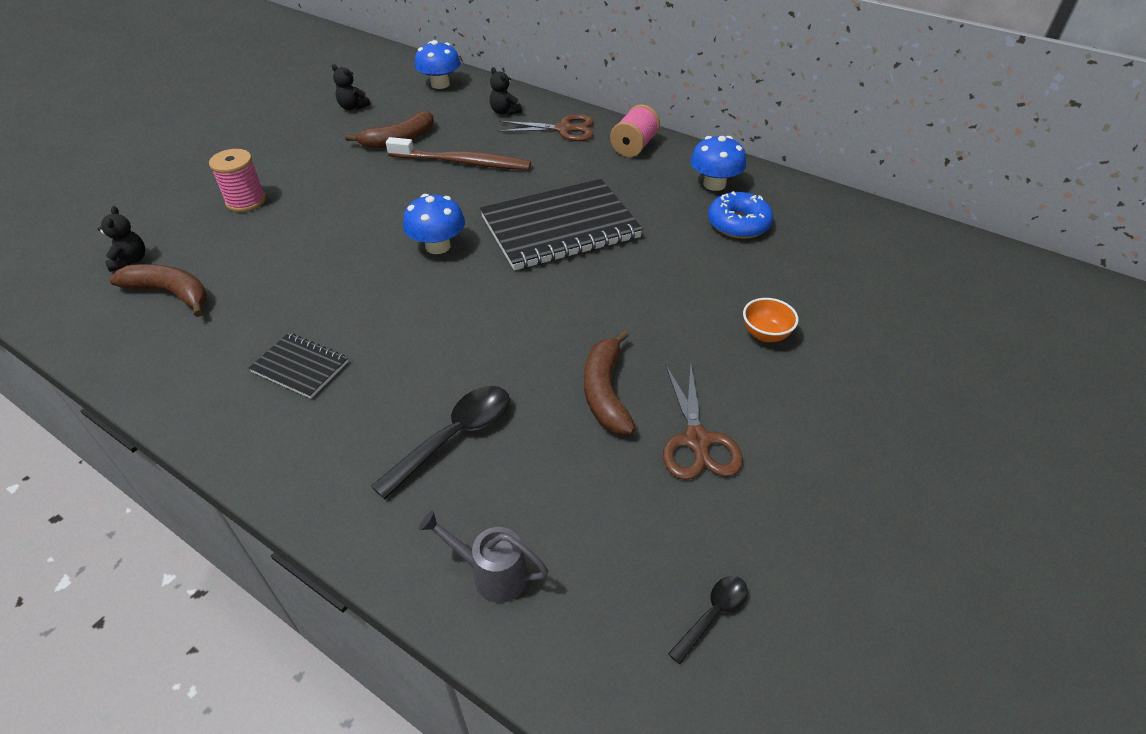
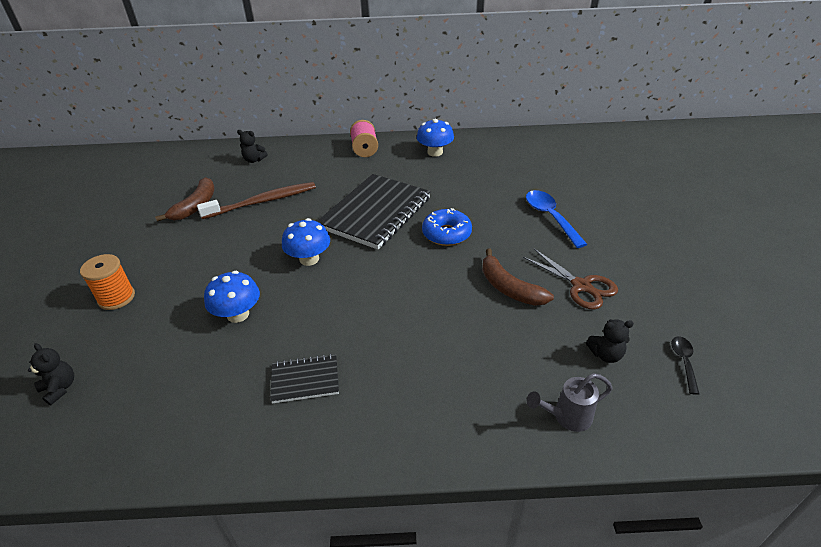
camera: 35 degrees left, 5 degrees down
brown banana [110,265,207,317] -> none
pink spool [209,149,266,212] -> orange spool [80,254,135,310]
black teddy bear [332,64,370,110] -> black teddy bear moved to [586,319,634,363]
black spoon [371,386,510,499] -> none
blue mushroom [414,40,461,89] -> blue mushroom moved to [204,271,260,323]
brown scissors [498,114,594,141] -> none
blue donut [708,191,774,239] -> blue donut moved to [422,208,472,246]
orange bowl [743,298,799,342] -> blue spoon [526,190,587,248]

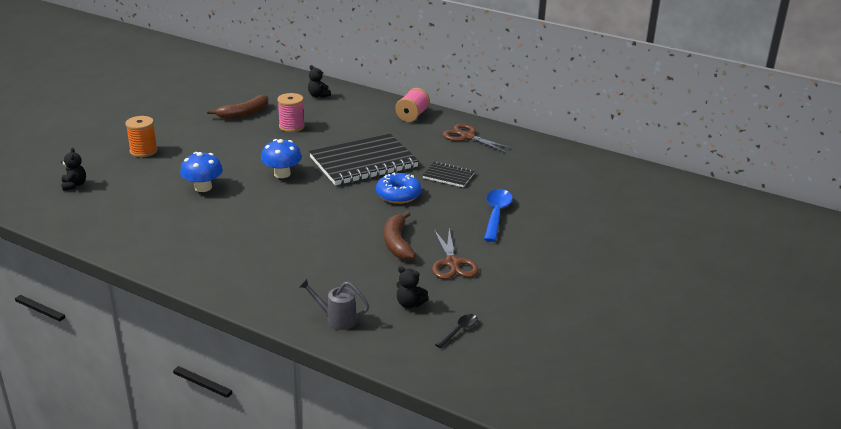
camera: 30 degrees right, 10 degrees down
brown toothbrush [197,182,316,219] -> pink spool [277,93,305,132]
black notebook [270,354,339,404] -> black notebook moved to [422,161,475,187]
blue mushroom [417,119,454,157] -> brown scissors [443,124,513,153]

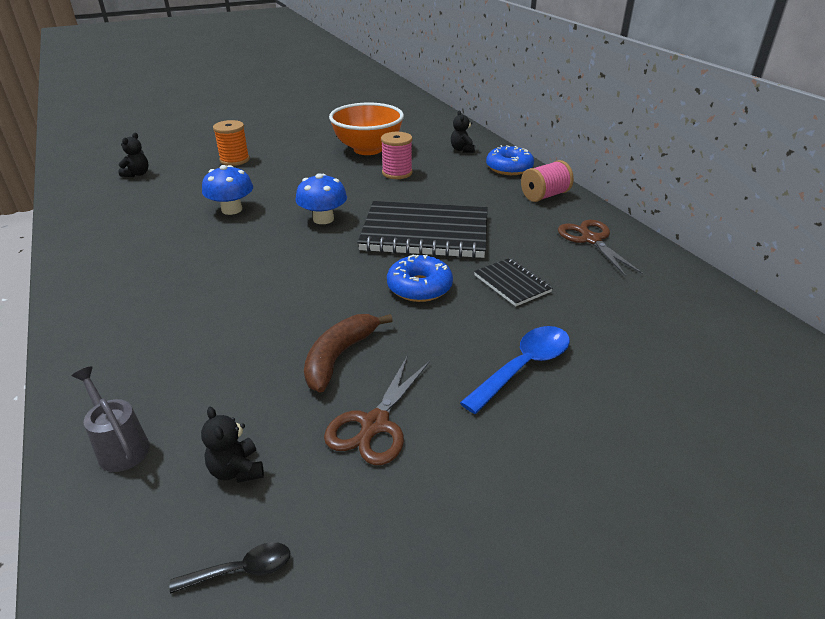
camera: 35 degrees right, 5 degrees up
brown banana [207,94,269,119] -> orange bowl [329,103,404,155]
none -> blue donut [486,145,534,175]

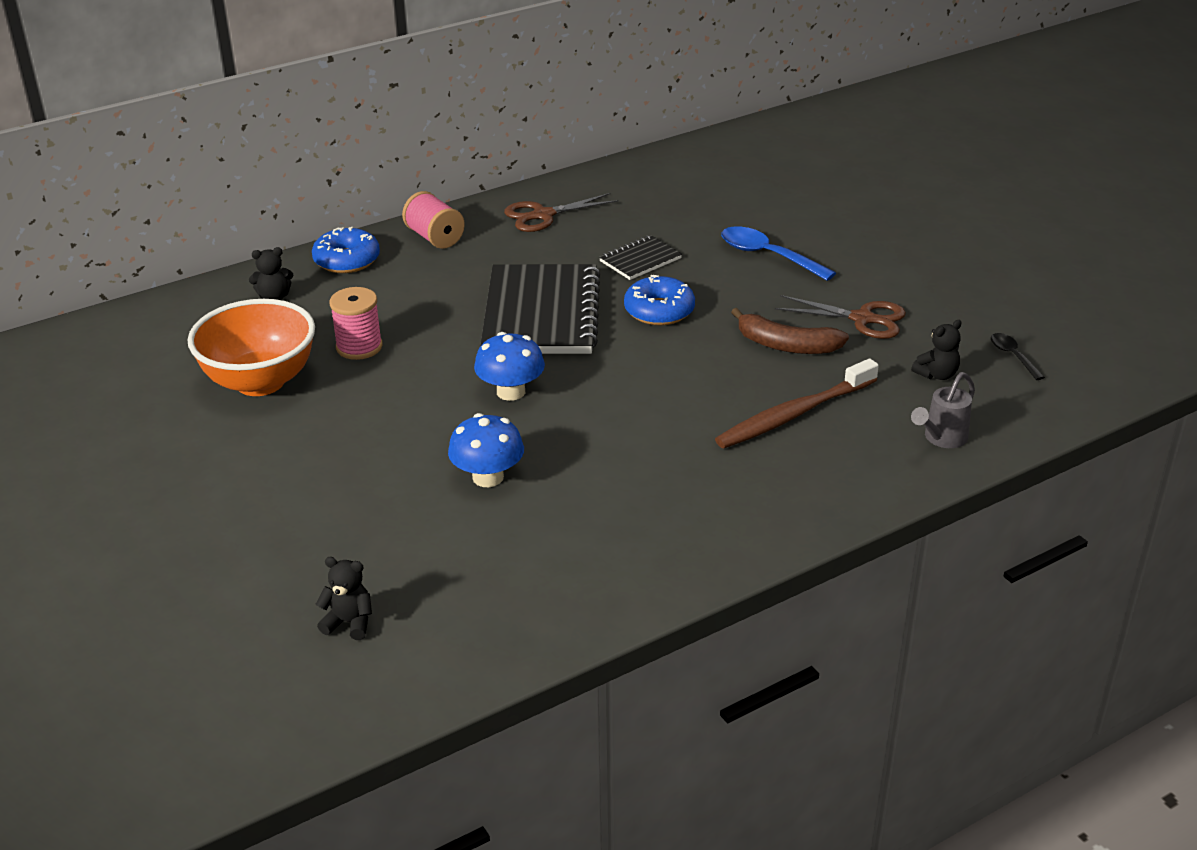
camera: 95 degrees left, 0 degrees up
orange spool [213,120,250,166] -> none
none -> brown toothbrush [715,358,879,448]

